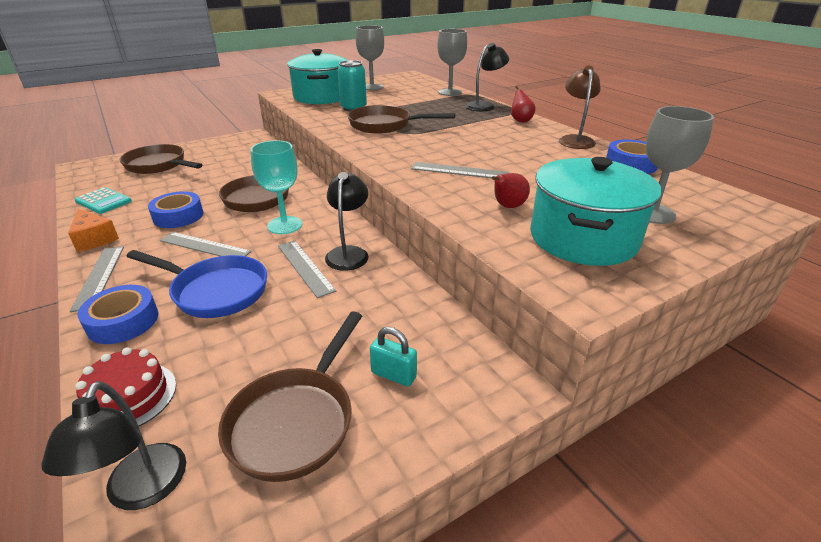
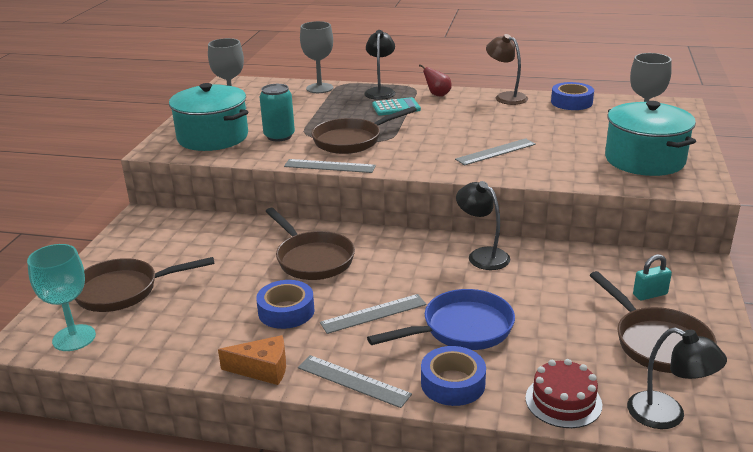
camera: 45 degrees left, 5 degrees down
turquoise calculator [75,187,132,214] -> turquoise calculator moved to [372,97,421,115]
turquoise goblet [251,140,302,234] -> turquoise goblet moved to [27,244,96,351]
grey ruler [278,241,336,298] -> grey ruler moved to [284,159,376,173]
red pear [492,173,530,208] -> none

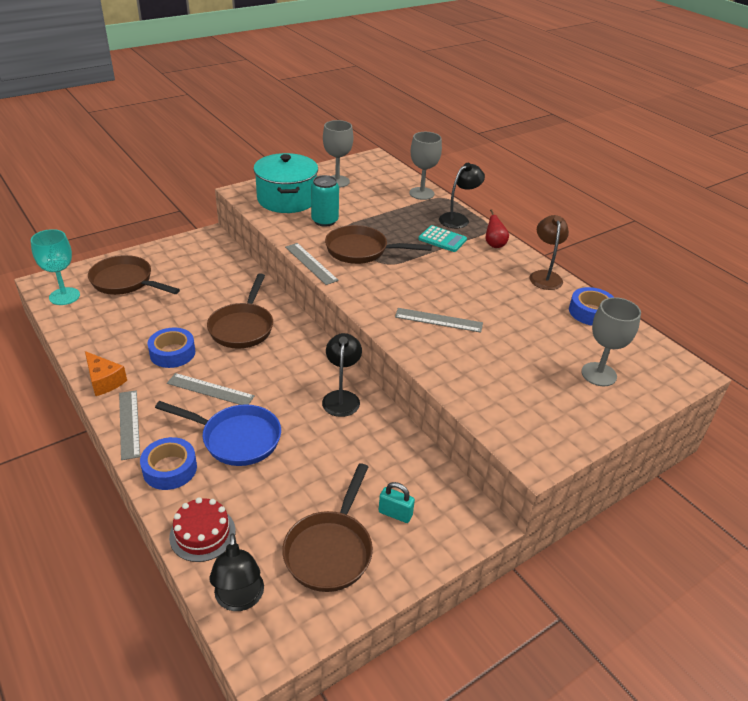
camera: 40 degrees right, 10 degrees up
turquoise pot [605,101,696,176] -> none

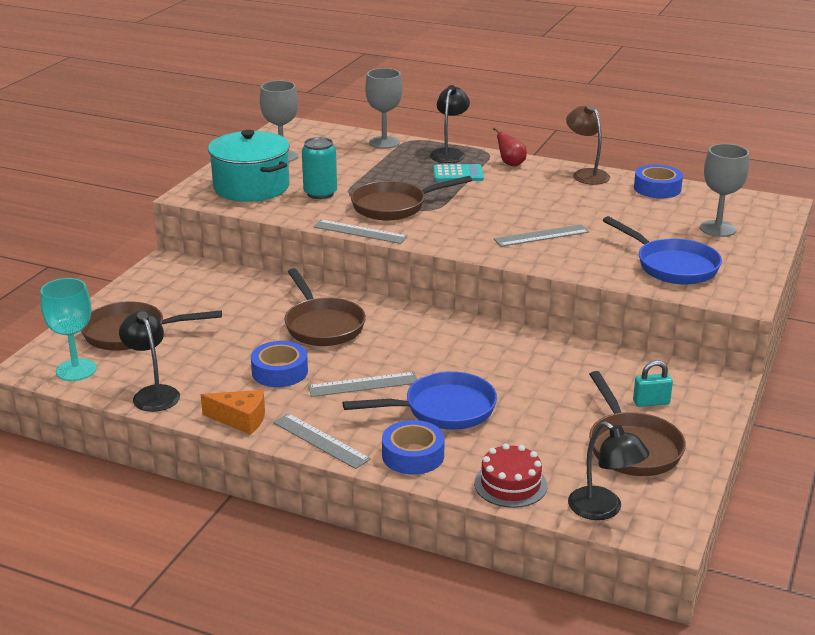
camera: 30 degrees left, 10 degrees down
black lamp [322,333,362,417] -> black lamp moved to [119,311,180,412]
none -> blue pan [603,216,722,285]

